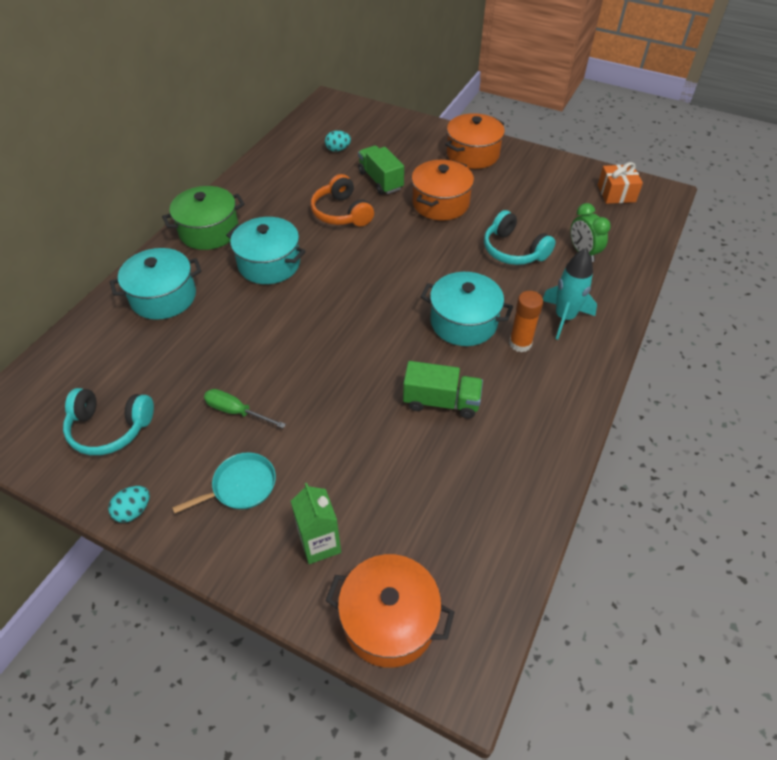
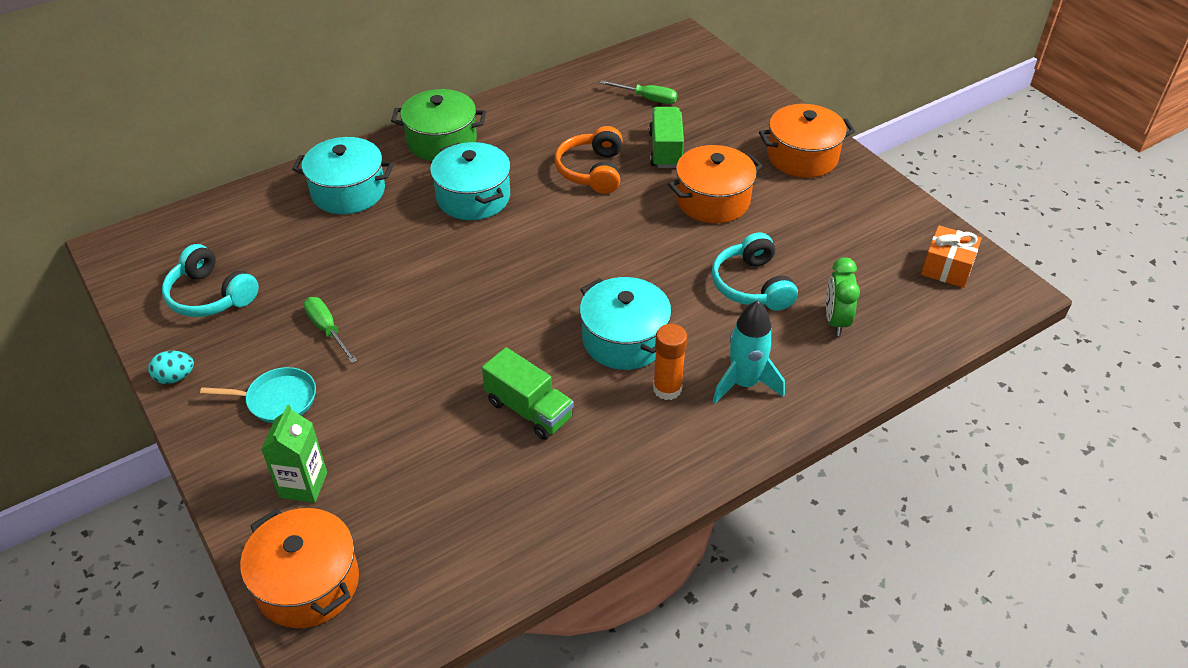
camera: 30 degrees right, 5 degrees down
turquoise egg [325,131,351,152] -> green screwdriver [600,80,678,104]

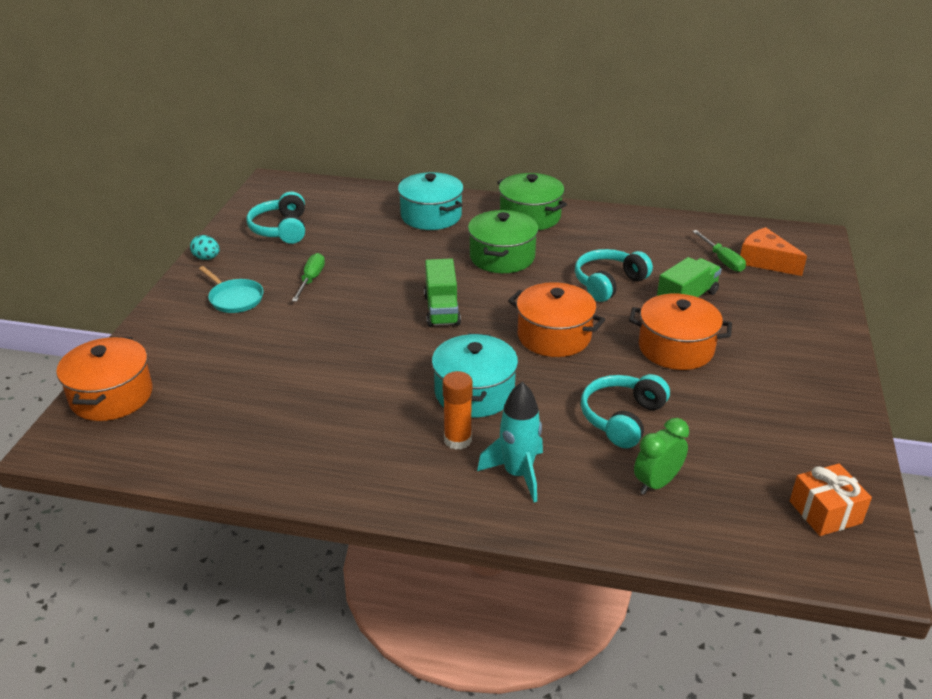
camera: 45 degrees right, 10 degrees down
green carton [261,404,327,503] -> none
turquoise pot [430,142,511,220] -> green pot [468,210,539,273]
green truck [482,347,574,440] -> green truck moved to [424,258,461,327]
orange headphones [555,126,623,194] -> turquoise headphones [575,249,653,302]
orange pot [759,104,855,178] -> orange pot moved to [508,282,605,357]
none -> orange cheese [740,227,807,276]

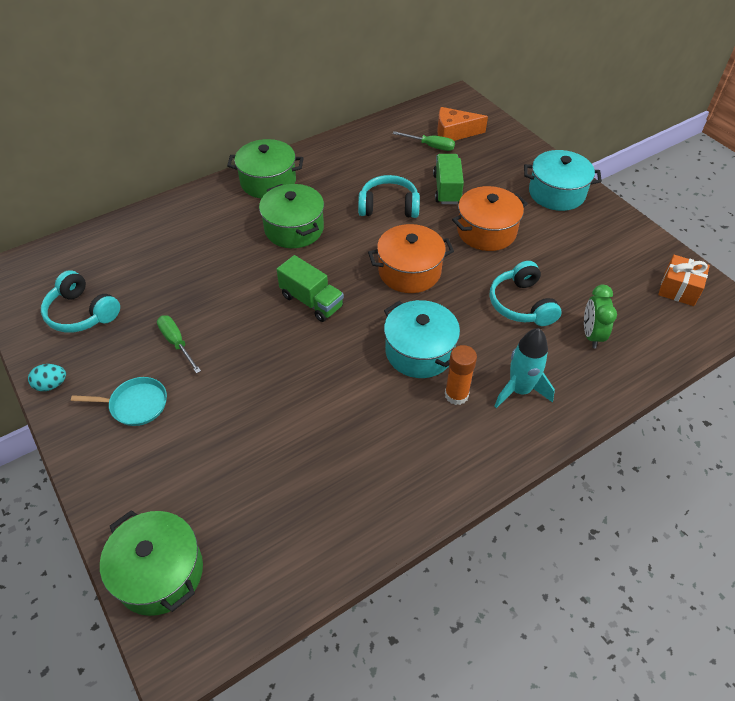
camera: 45 degrees left, 15 degrees up
orange pot [56,336,152,421] -> green pot [100,510,203,616]
turquoise pot [398,172,464,230] -> turquoise pot moved to [524,150,602,211]
turquoise headphones [575,249,653,302] -> turquoise headphones turned 90 degrees clockwise [358,175,420,218]

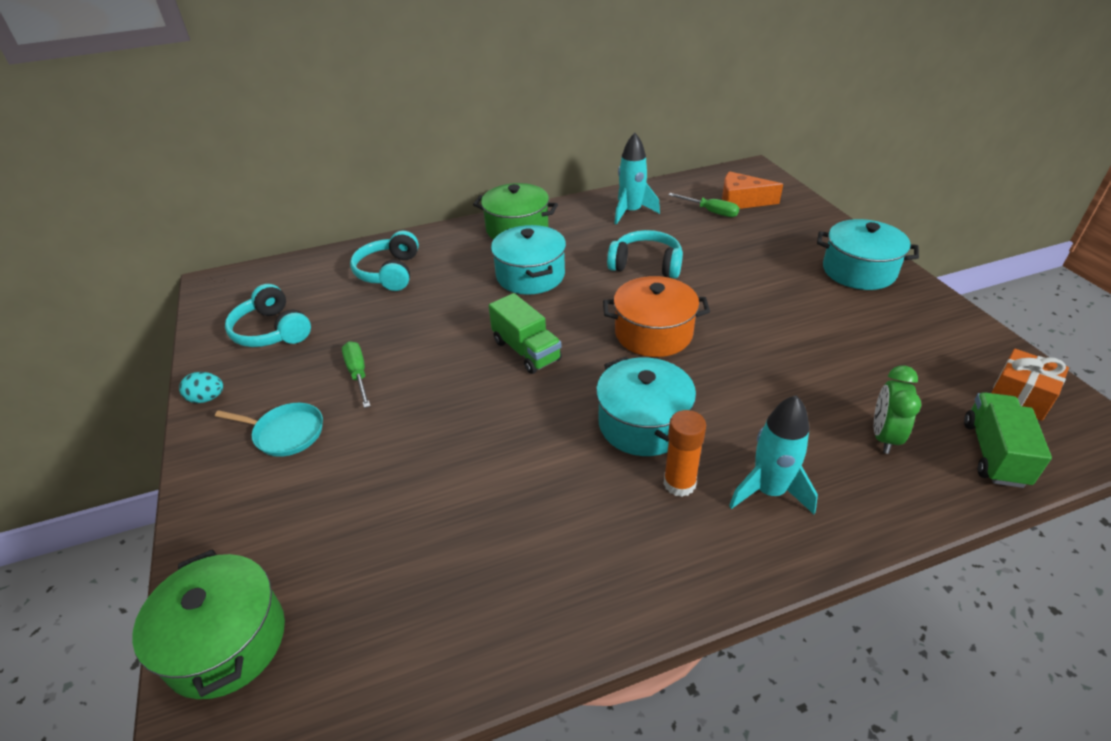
camera: 15 degrees right, 10 degrees down
green pot [259,184,324,248] -> turquoise pot [491,225,566,295]
green truck [433,154,464,204] -> green truck moved to [964,392,1052,488]
orange pot [452,186,528,251] -> none
turquoise headphones [490,261,561,326] -> turquoise headphones moved to [350,231,419,291]
none -> turquoise rocket [614,133,660,225]

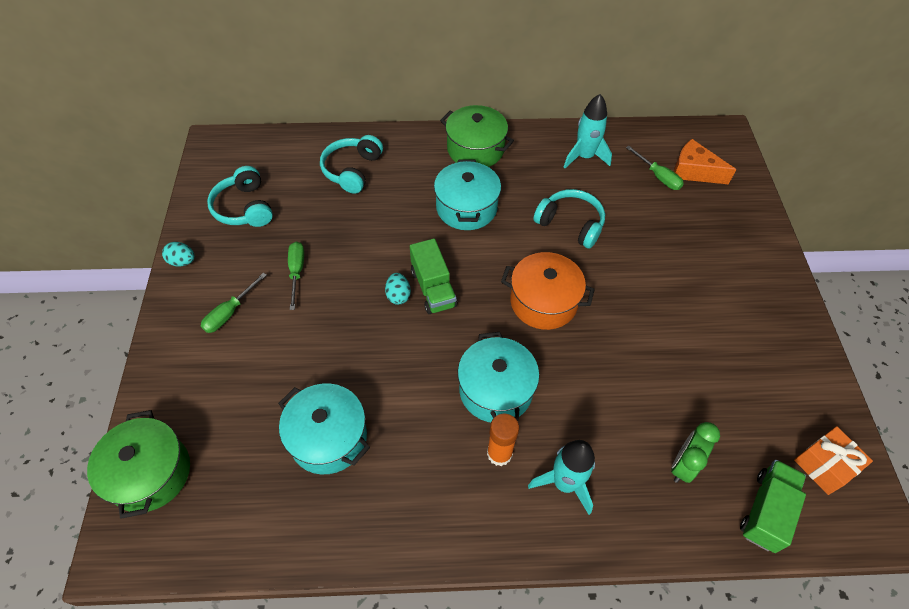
camera: 15 degrees right, 15 degrees up
turquoise pan [215,403,323,457] -> green screwdriver [201,273,267,333]
turquoise pot [817,219,919,290] -> turquoise pot moved to [278,384,370,474]
none -> turquoise egg [385,273,411,305]

